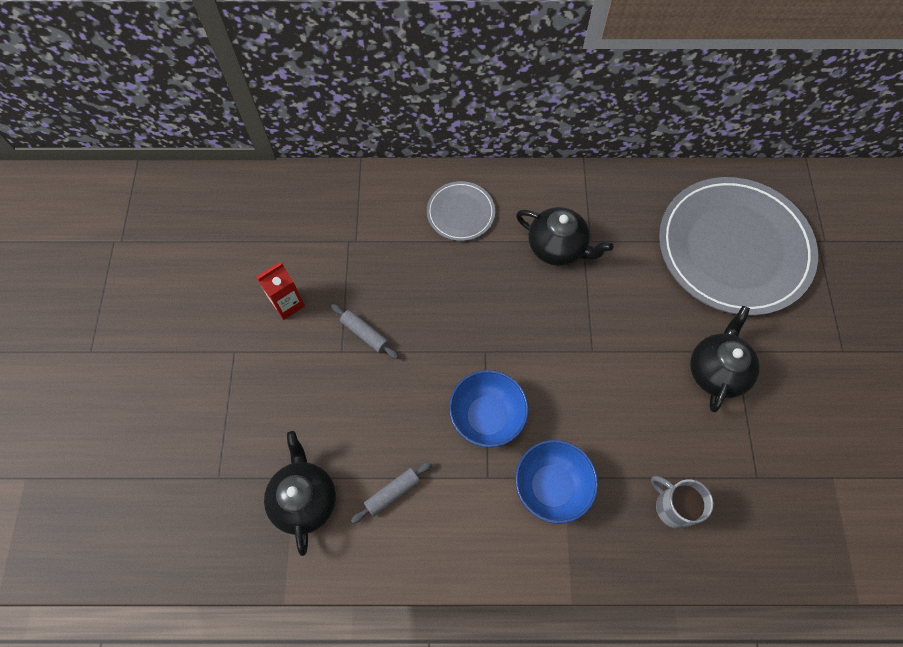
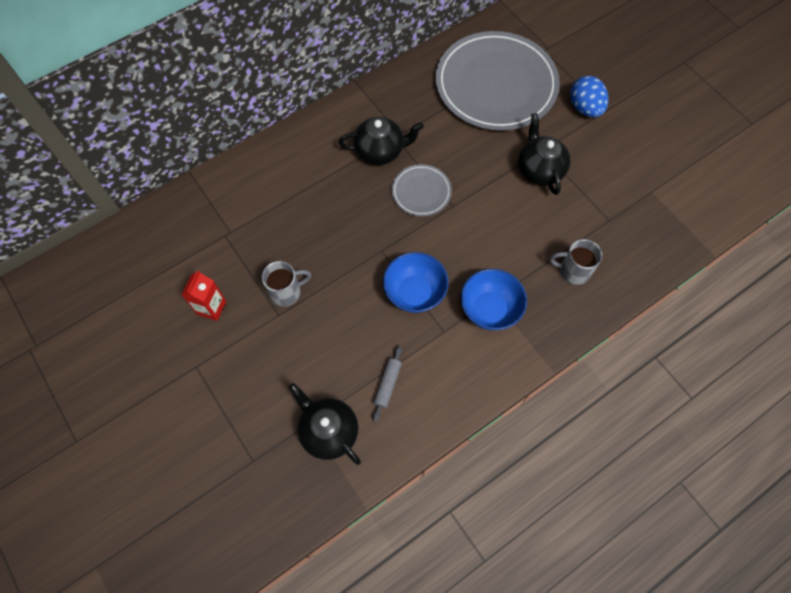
camera: 35 degrees left, 0 degrees up
grey rolling pin [331,304,398,359] -> grey mug [262,261,311,307]
grey plate [427,181,495,241] -> grey plate moved to [392,164,452,216]
none -> blue egg [570,76,609,117]

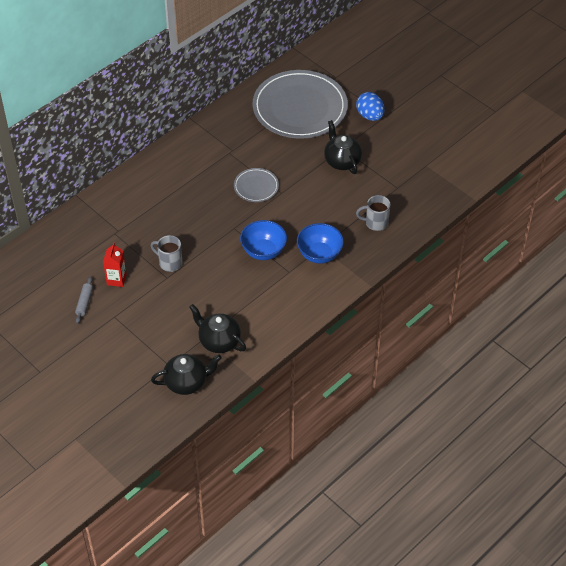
camera: 10 degrees left, 15 degrees down
grey mug [262,261,311,307] -> grey mug turned 120 degrees counterclockwise [151,235,182,272]
black teapot [339,117,424,165] -> black teapot moved to [151,354,222,395]
grey rolling pin [373,346,402,422] -> grey rolling pin moved to [75,277,93,324]

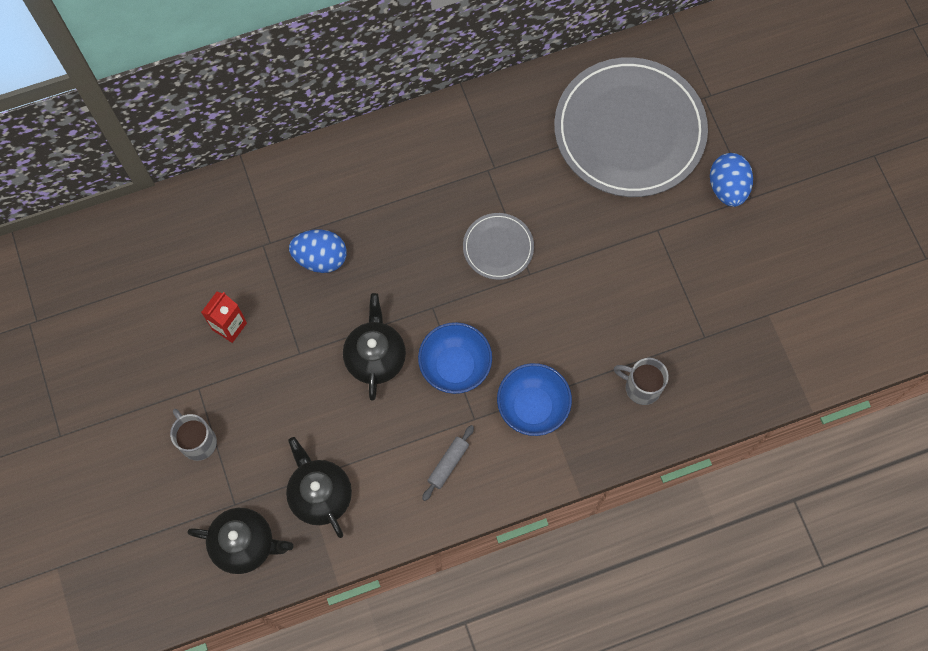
camera: 25 degrees right, 20 degrees up
grey rolling pin [75,277,93,324] -> grey rolling pin moved to [422,425,474,501]
grey mug [151,235,182,272] -> grey mug moved to [170,409,217,461]
black teapot [324,120,362,174] -> black teapot moved to [343,293,406,401]
none -> blue egg [289,229,347,273]

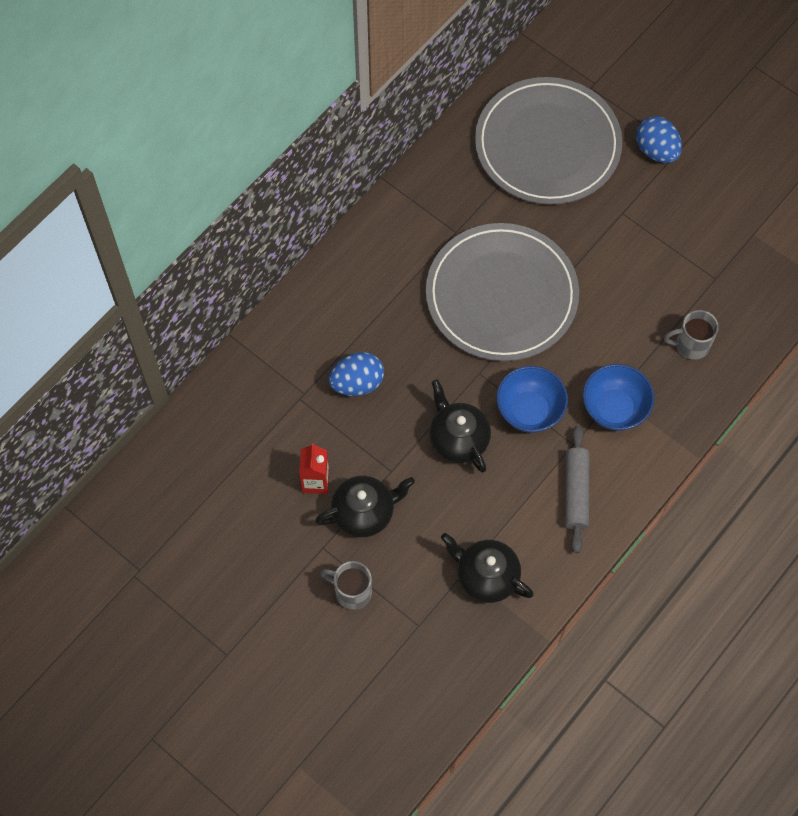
camera: 30 degrees left, 5 degrees down
black teapot [187,508,293,574] -> black teapot moved to [315,476,415,537]
grey rolling pin [422,425,474,501] -> grey rolling pin [565,426,590,553], size x1.53
grey plate [463,213,534,280] -> grey plate [426,223,579,361], size x2.21

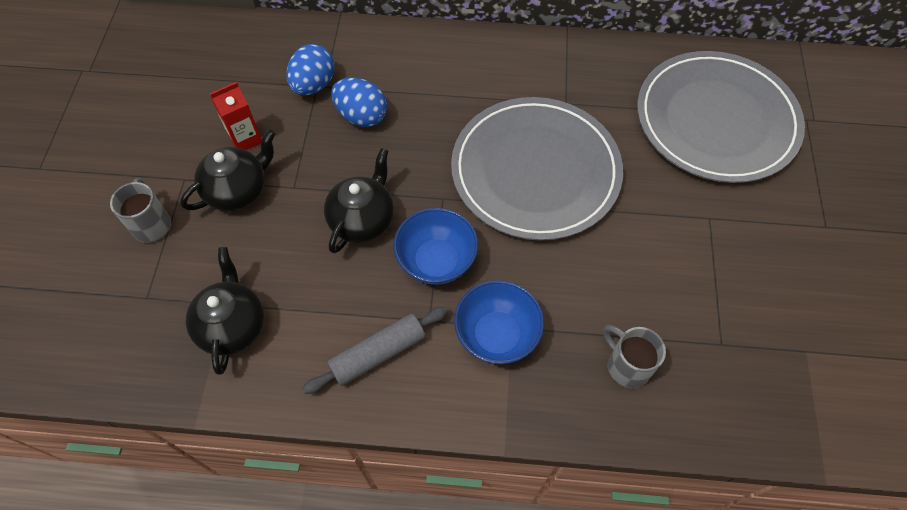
camera: 55 degrees right, 5 degrees down
black teapot [315,476,415,537] -> black teapot turned 75 degrees counterclockwise [180,129,275,211]
blue egg [636,116,682,163] -> blue egg moved to [286,44,334,95]

